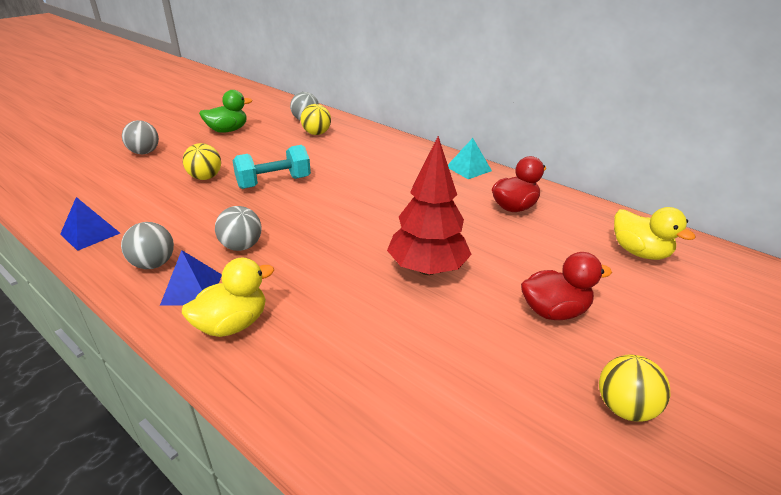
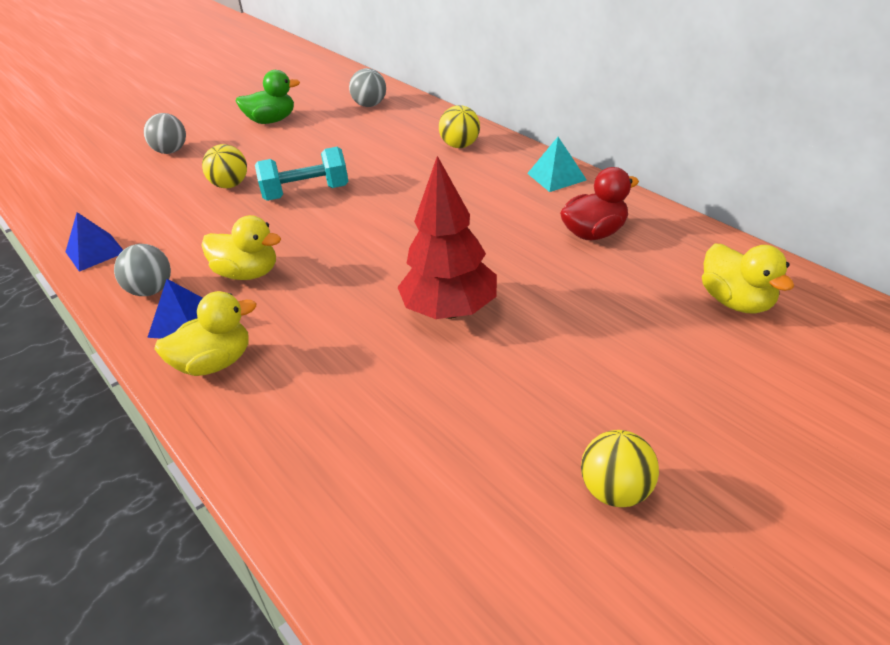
camera: 15 degrees right, 5 degrees up
grey ball [215,206,262,251] -> yellow duck [201,215,281,280]
yellow ball [301,104,331,135] -> yellow ball moved to [439,105,480,148]
red duck [521,252,612,320] -> none

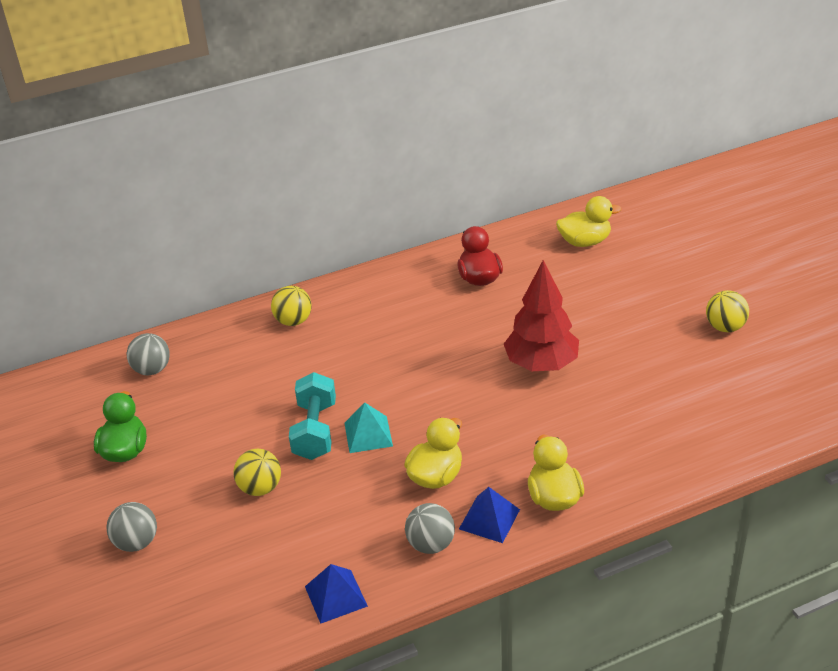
camera: 75 degrees left, 0 degrees up
turquoise pyramid [527,137,587,192] -> turquoise pyramid moved to [344,403,393,453]

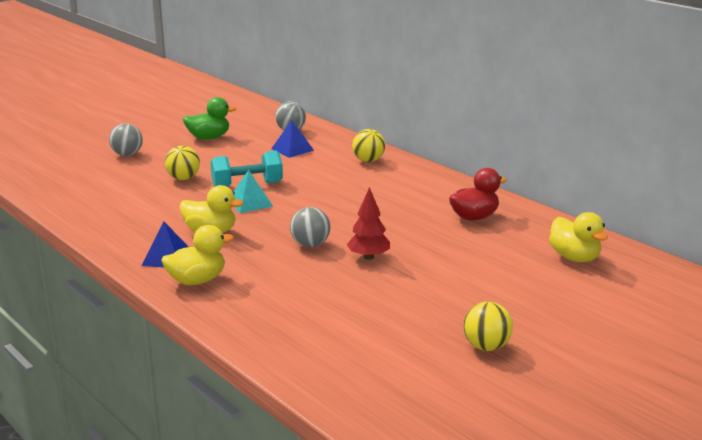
camera: 70 degrees right, 15 degrees down
blue pyramid [305,564,368,624] -> blue pyramid moved to [271,120,314,158]
grey ball [405,503,455,554] -> grey ball moved to [290,207,330,247]
red tree [504,260,579,371] -> red tree [347,187,390,260], size x0.61

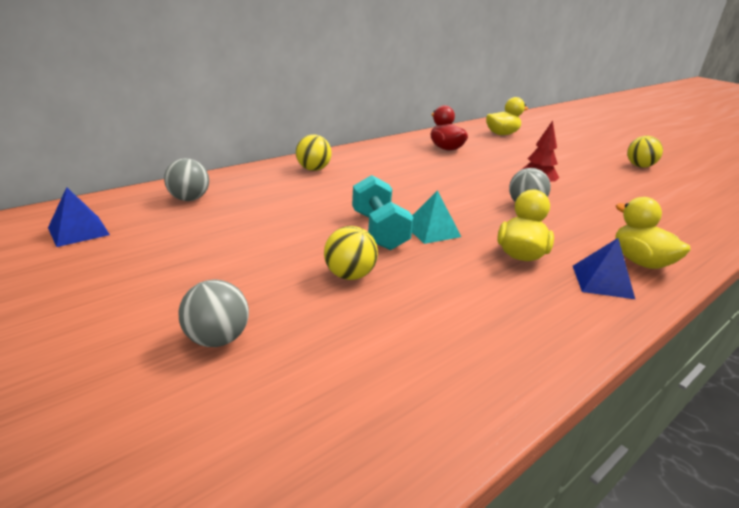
camera: 90 degrees left, 5 degrees up
green duck [183,97,237,139] -> none
blue pyramid [271,120,314,158] -> blue pyramid moved to [48,187,110,247]

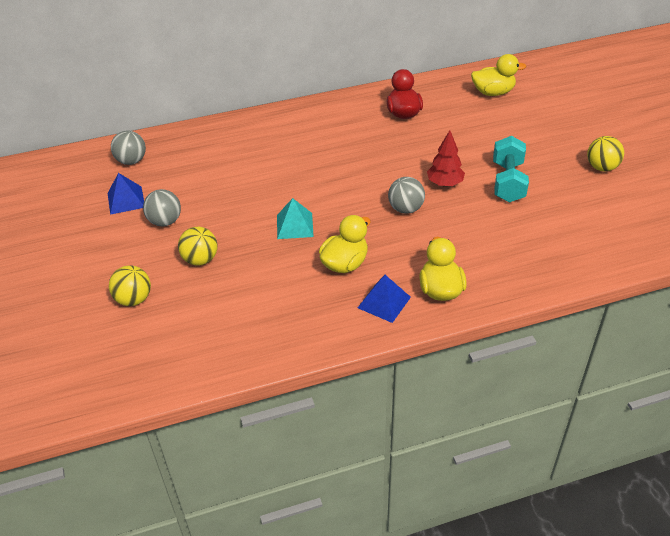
camera: 25 degrees right, 15 degrees up
blue pyramid [48,187,110,247] -> blue pyramid moved to [108,173,144,215]
grey ball [178,279,249,347] -> grey ball moved to [143,189,181,227]
yellow ball [296,134,332,171] -> yellow ball moved to [109,265,151,306]
turquoise dumbbell [352,175,414,250] -> turquoise dumbbell moved to [493,136,529,202]

